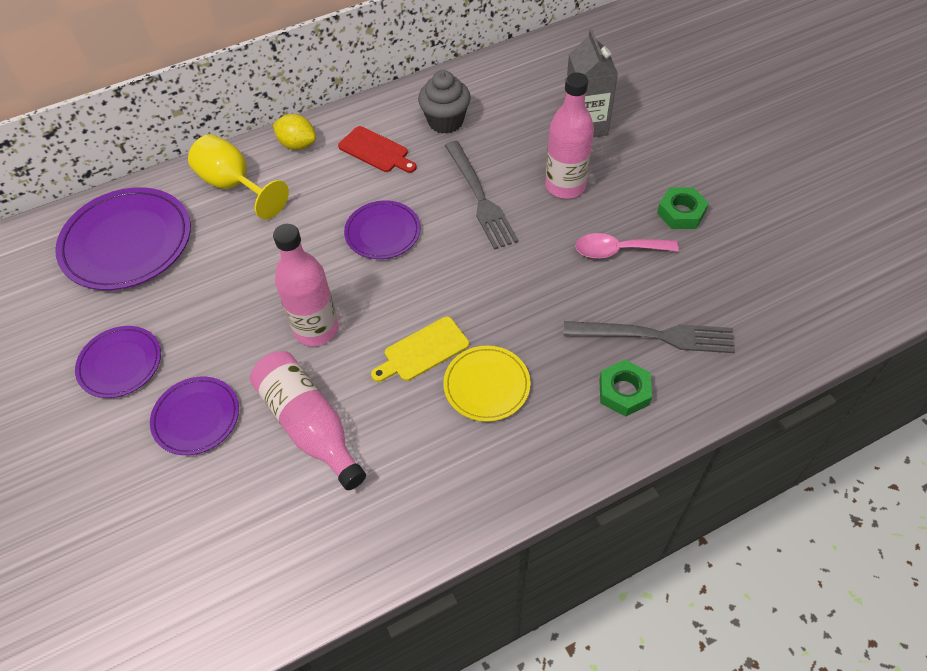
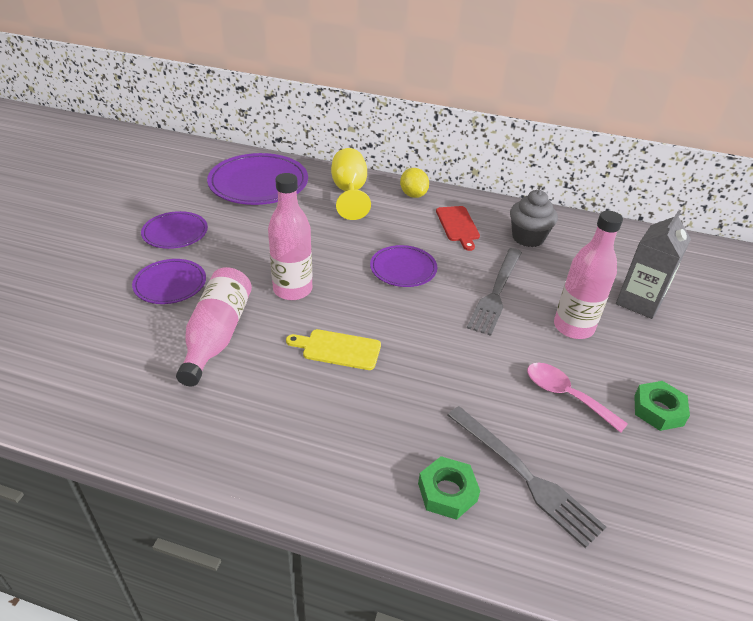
camera: 40 degrees right, 15 degrees down
yellow plate [443,346,531,422] -> none

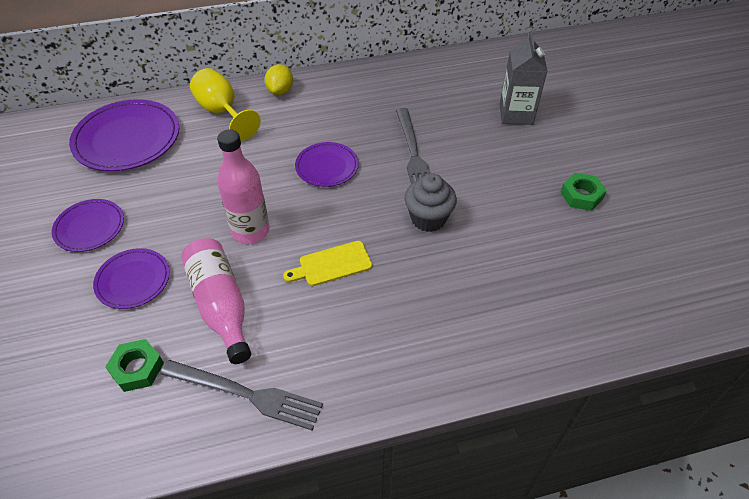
camera: 30 degrees left, 10 degrees up
yellow lemon [400,168,429,198] -> yellow lemon turned 60 degrees clockwise [265,64,293,95]
green nut [418,456,480,520] -> green nut moved to [105,339,164,392]
red cutting board [436,206,480,251] -> none
grey fork [448,406,606,548] -> grey fork moved to [160,360,323,431]
grey cupcake [510,190,558,247] -> grey cupcake moved to [404,173,457,232]
pink spoon [527,363,628,433] -> none
pink bottle [554,211,623,339] -> none

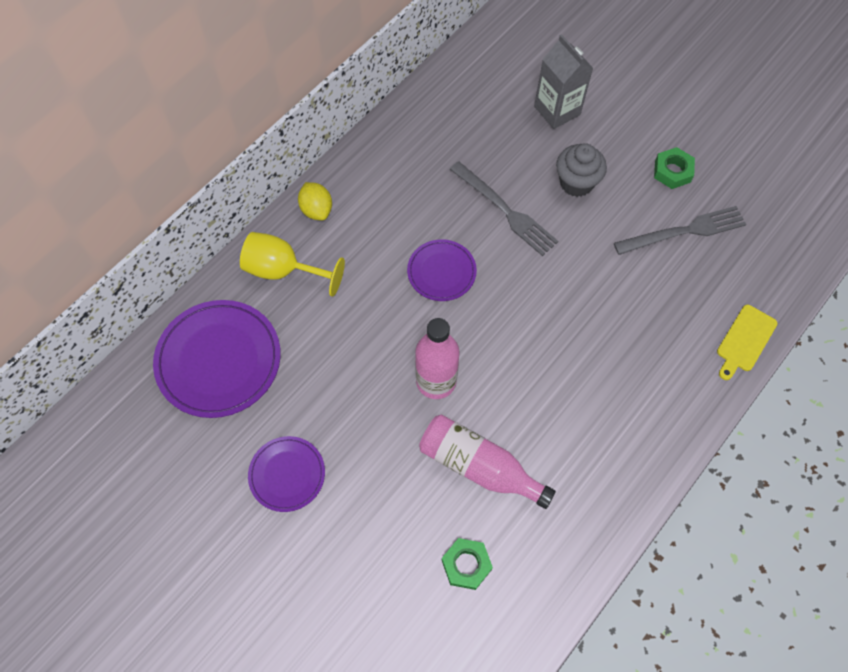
camera: 35 degrees left, 15 degrees up
purple plate [93,248,170,309] -> none
grey fork [160,360,323,431] -> grey fork moved to [614,206,746,255]
yellow cutting board [283,241,372,286] -> yellow cutting board moved to [717,305,777,380]
grey cupcake [404,173,457,232] -> grey cupcake moved to [556,143,607,197]

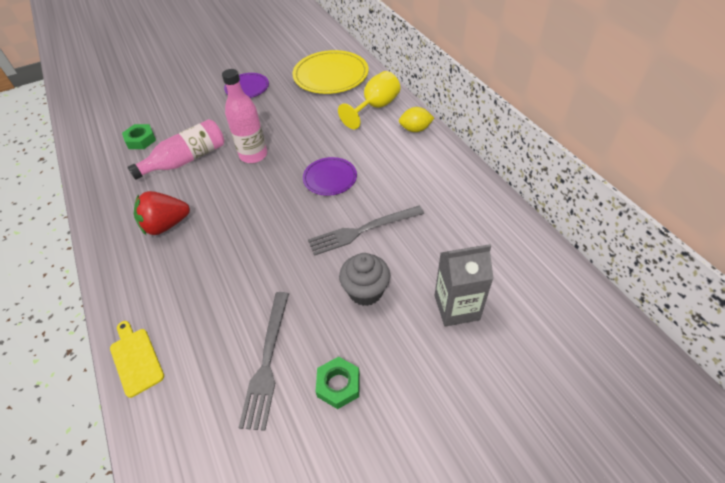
camera: 115 degrees right, 15 degrees down
purple plate [153,300,281,418] -> yellow plate [292,50,369,94]
none -> red strawberry [134,191,190,236]

